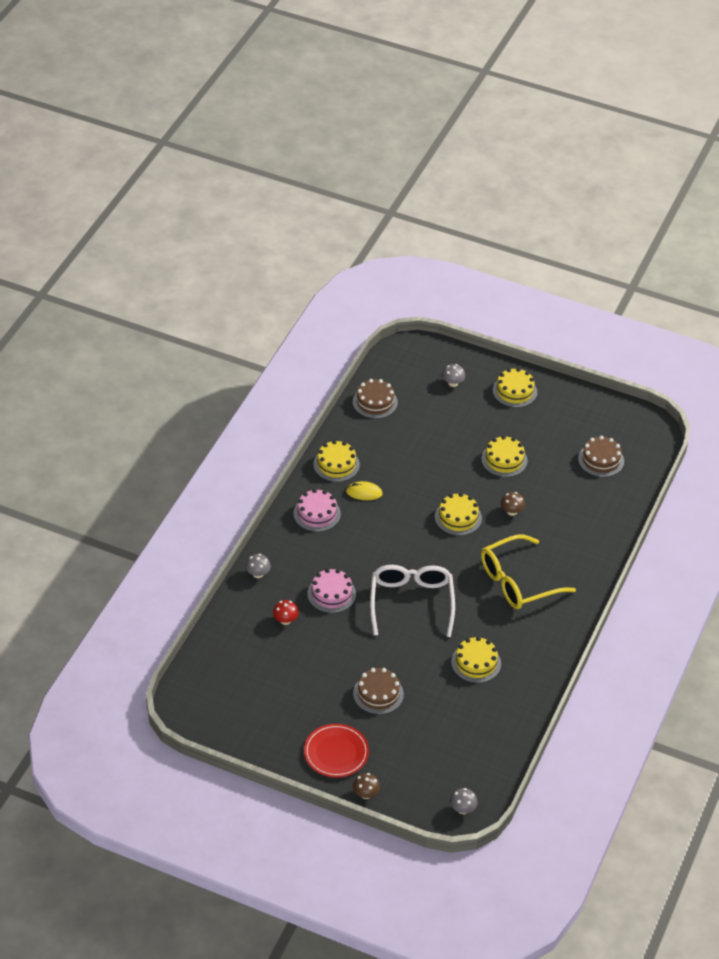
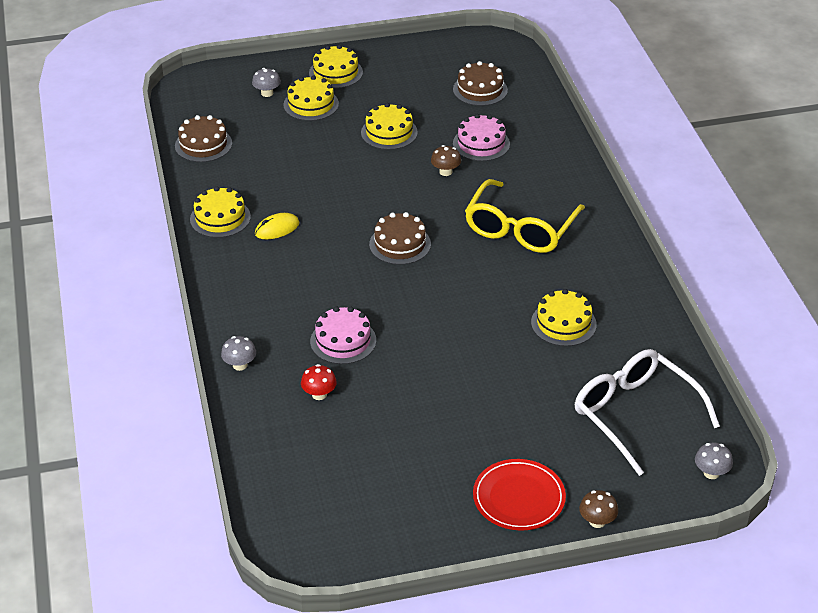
camera: 35 degrees left, 5 degrees down
pink cake [294,489,341,532] -> pink cake moved to [453,114,510,161]
brown cake [353,668,404,714] -> brown cake moved to [369,212,431,265]
white glasses [370,565,455,637] -> white glasses moved to [575,349,720,476]
yellow cake [435,493,482,536] -> yellow cake moved to [283,75,339,121]

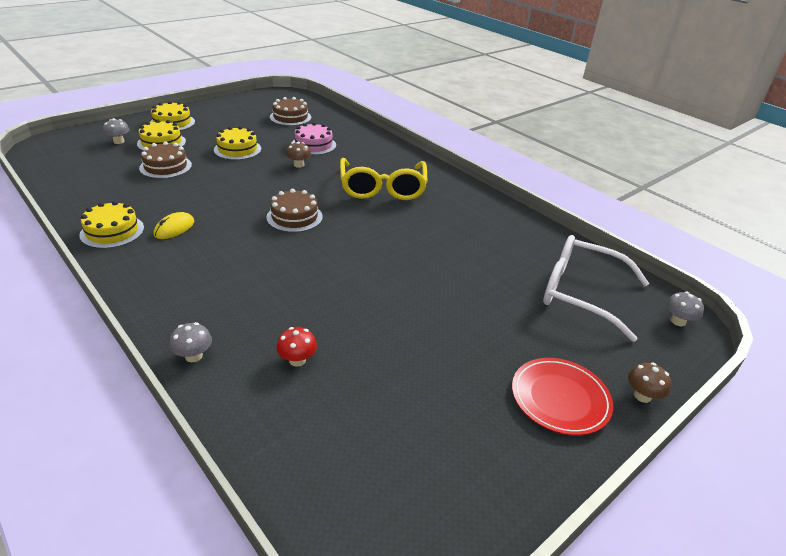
camera: 30 degrees left, 5 degrees down
brown cake [175,115,232,162] -> brown cake moved to [139,141,192,179]
pink cake [310,307,376,364] -> none
yellow cake [531,289,597,346] -> none

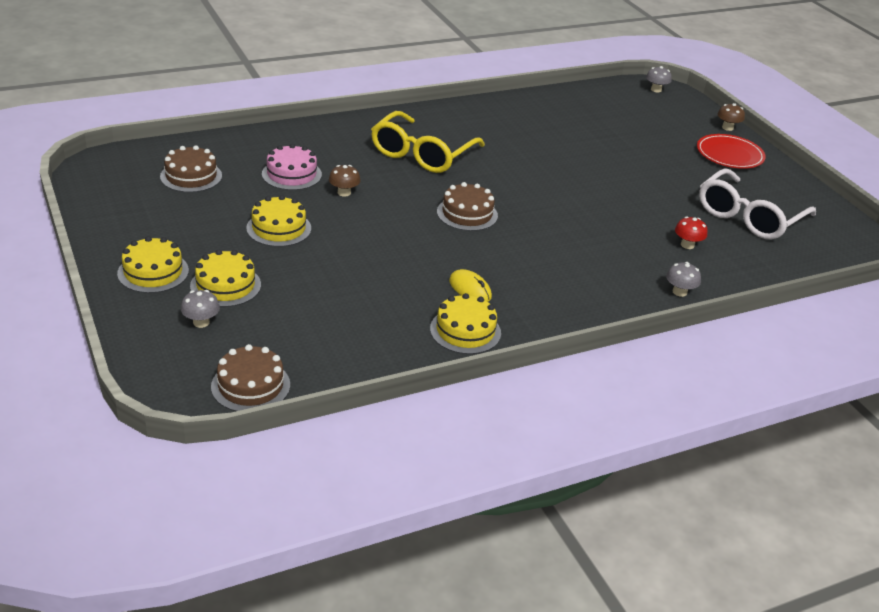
camera: 75 degrees left, 0 degrees up
brown cake [139,141,192,179] -> brown cake moved to [211,344,290,411]
yellow glasses [340,158,428,200] -> yellow glasses turned 105 degrees clockwise [371,111,485,173]
white glasses [543,235,649,342] -> white glasses moved to [699,168,816,239]

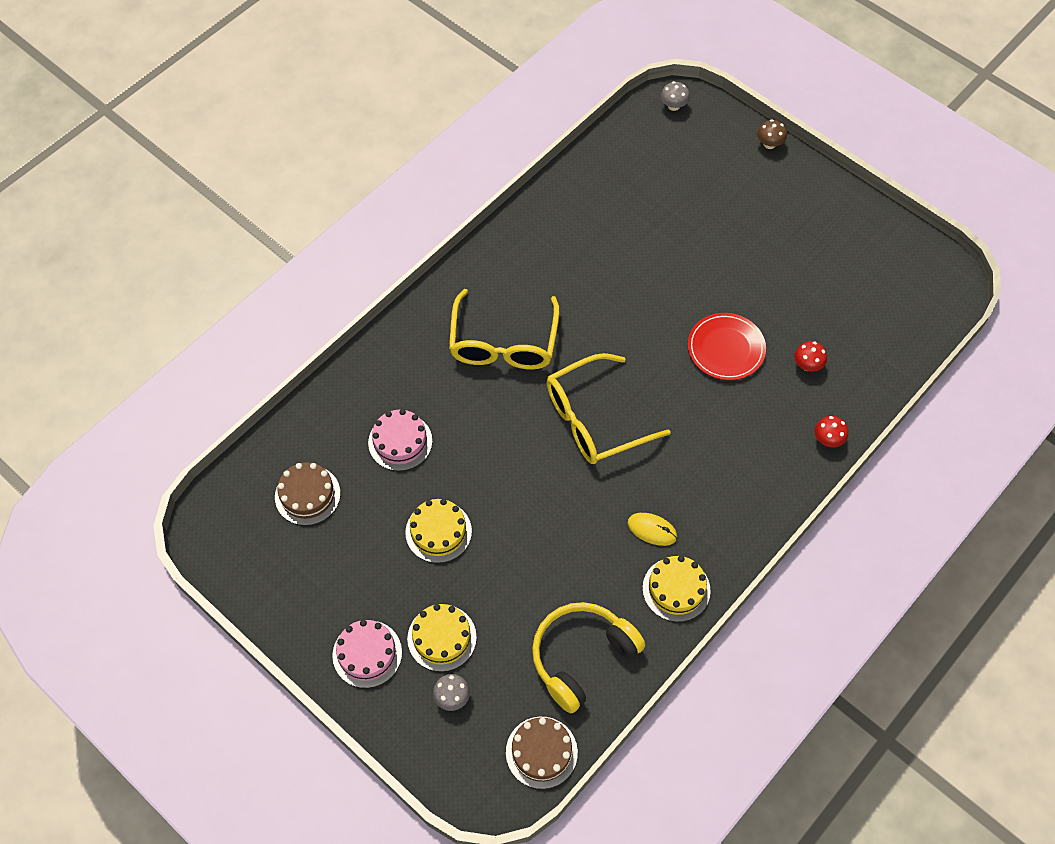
camera: 20 degrees left, 25 degrees up
yellow cake [117,236,189,293] -> pink cake [332,620,402,688]
brown mushroom [329,165,361,197] -> none
brown cake [437,182,498,231] -> yellow glasses [546,353,671,464]
grey mushroom [666,262,701,297] -> red mushroom [814,416,848,447]
red plate [697,134,766,169] -> red plate moved to [688,313,766,380]
white glasses [699,168,816,239] -> none
none -> yellow headphones [532,602,645,713]

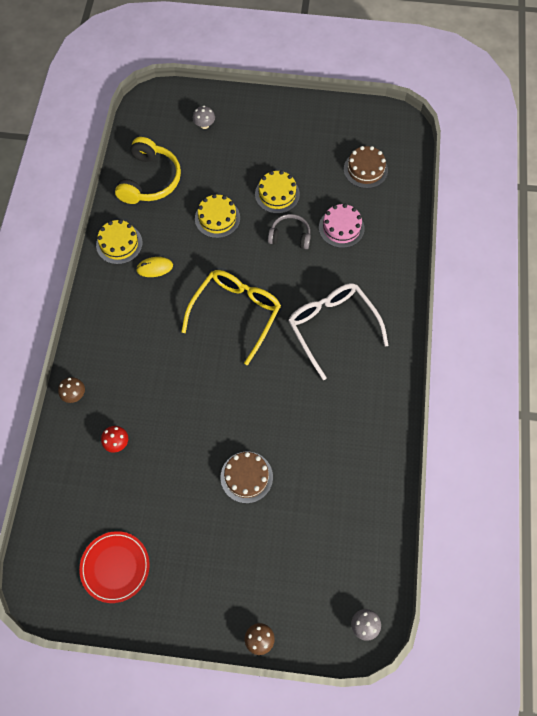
camera: 145 degrees right, 5 degrees up
pink cake [332,620,402,688] -> none
yellow cake [407,604,477,672] -> yellow cake moved to [195,194,240,238]
yellow glasses [449,289,560,369] -> white glasses [288,283,388,380]
brown cake [506,717,578,789] -> brown cake moved to [220,452,273,503]
red plate [688,313,766,380] -> red plate moved to [79,531,150,603]
red mushroom [814,416,848,447] -> brown mushroom [58,377,85,403]
none -> grey headphones [268,214,311,249]

